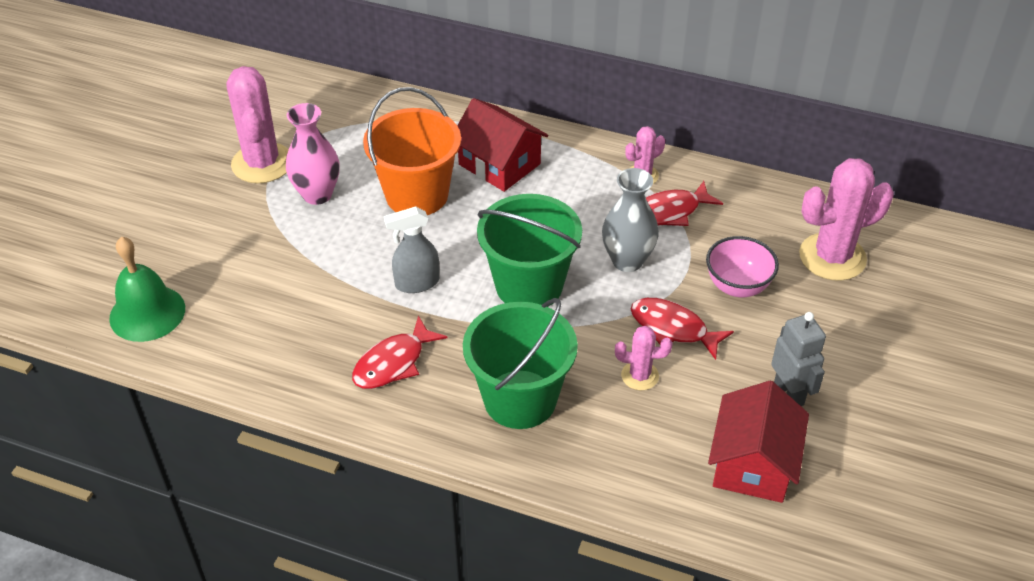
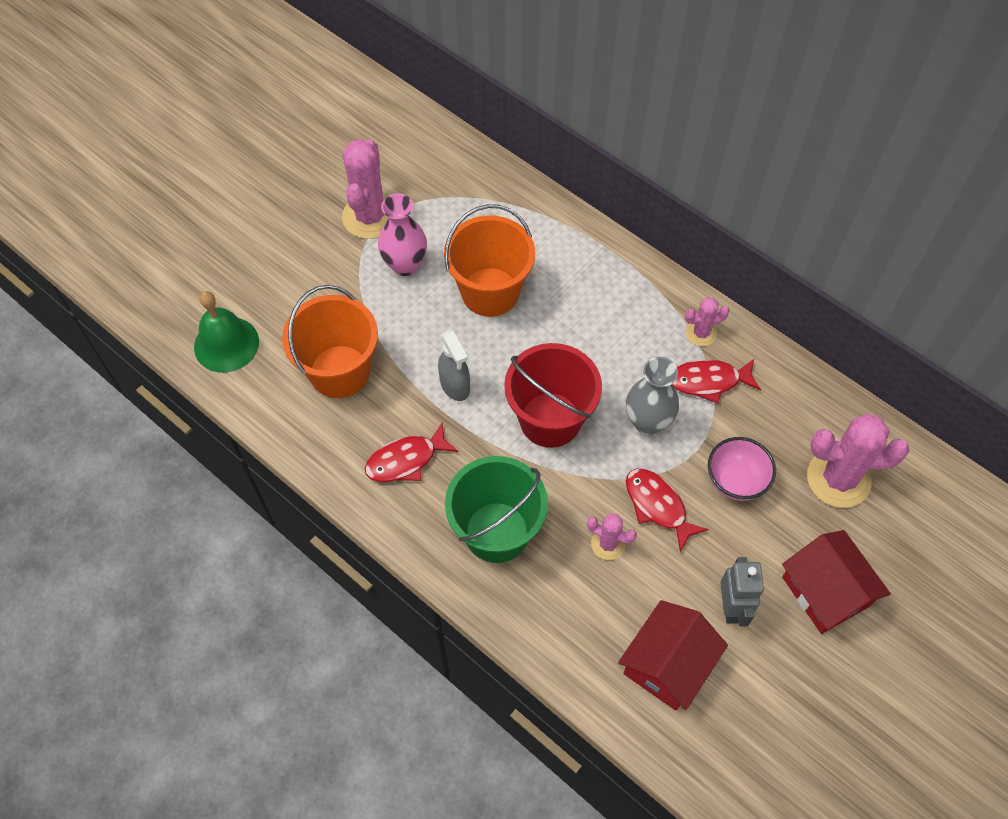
camera: 20 degrees right, 15 degrees up
grey spray bottle [384,206,439,293] -> grey spray bottle turned 120 degrees counterclockwise [438,330,470,401]
red house [457,98,548,192] -> red house moved to [782,530,891,634]
green bucket [477,194,582,307] -> red bucket [504,343,602,448]
none -> orange bucket [282,285,378,398]

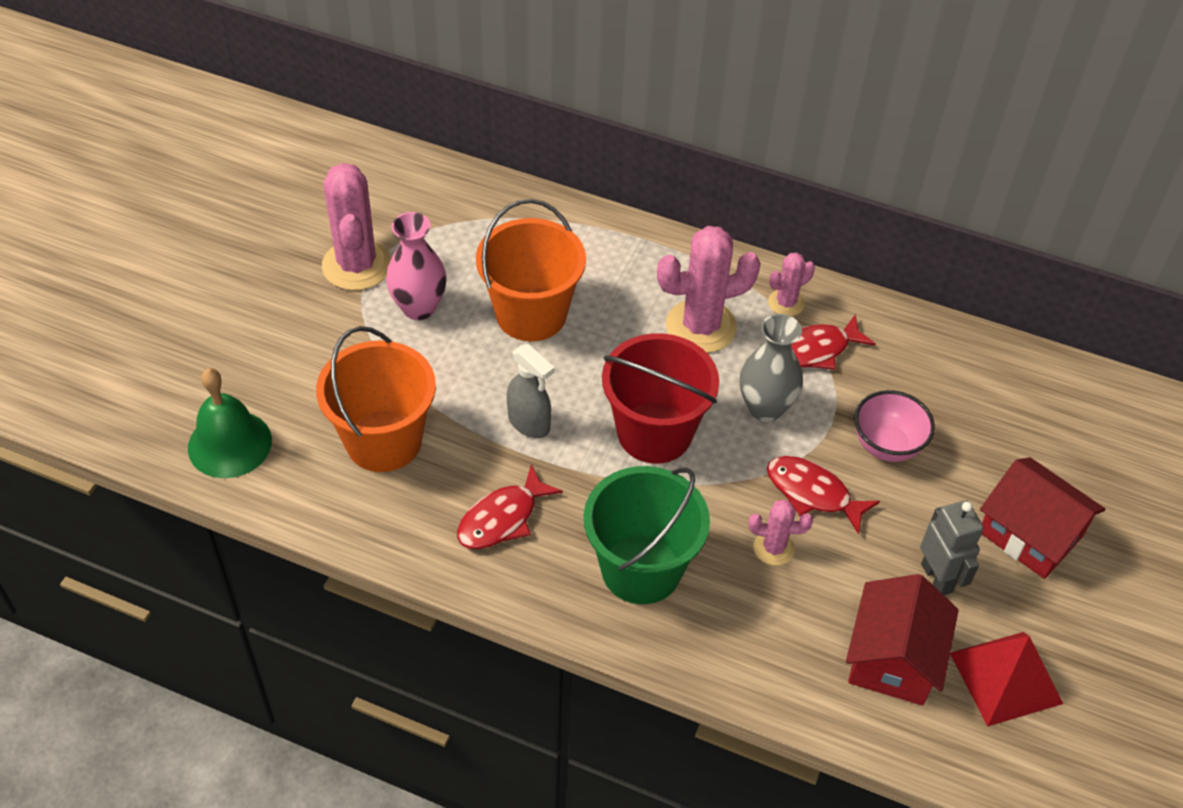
camera: 20 degrees left, 10 degrees down
pink cactus [807,414,909,508] -> pink cactus moved to [657,226,761,353]
none -> red pyramid [950,632,1063,727]

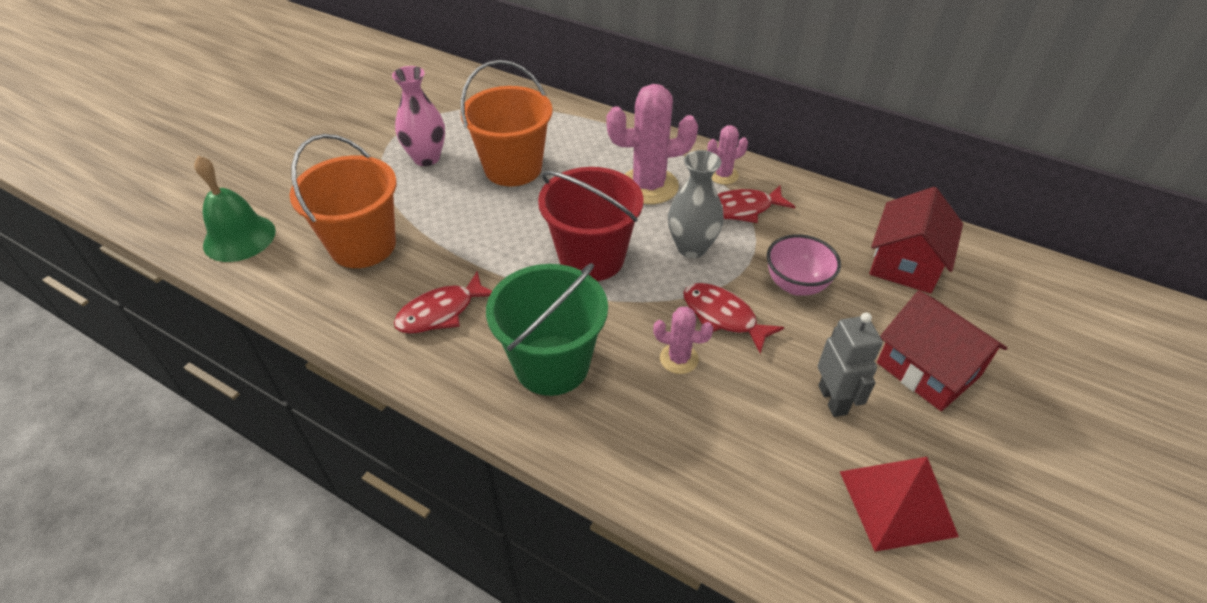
camera: 10 degrees right, 5 degrees down
pink cactus [322,163,391,290] -> none
grey spray bottle [507,344,555,438] -> none
red house [846,574,959,706] -> red house moved to [869,187,963,293]

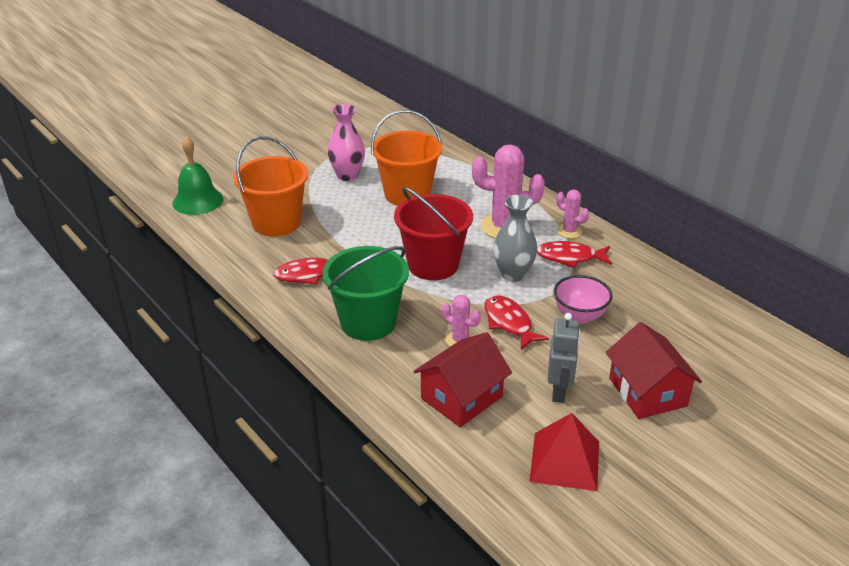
camera: 20 degrees right, 10 degrees down
pink cactus [707,125,748,185] -> pink cactus turned 45 degrees clockwise [557,190,589,238]
red house [869,187,963,293] -> red house moved to [413,332,512,427]

